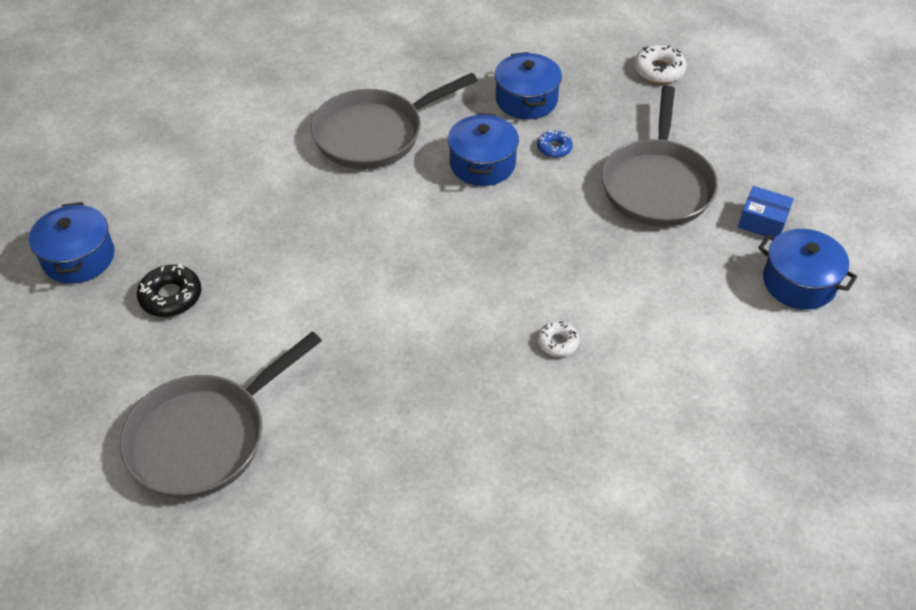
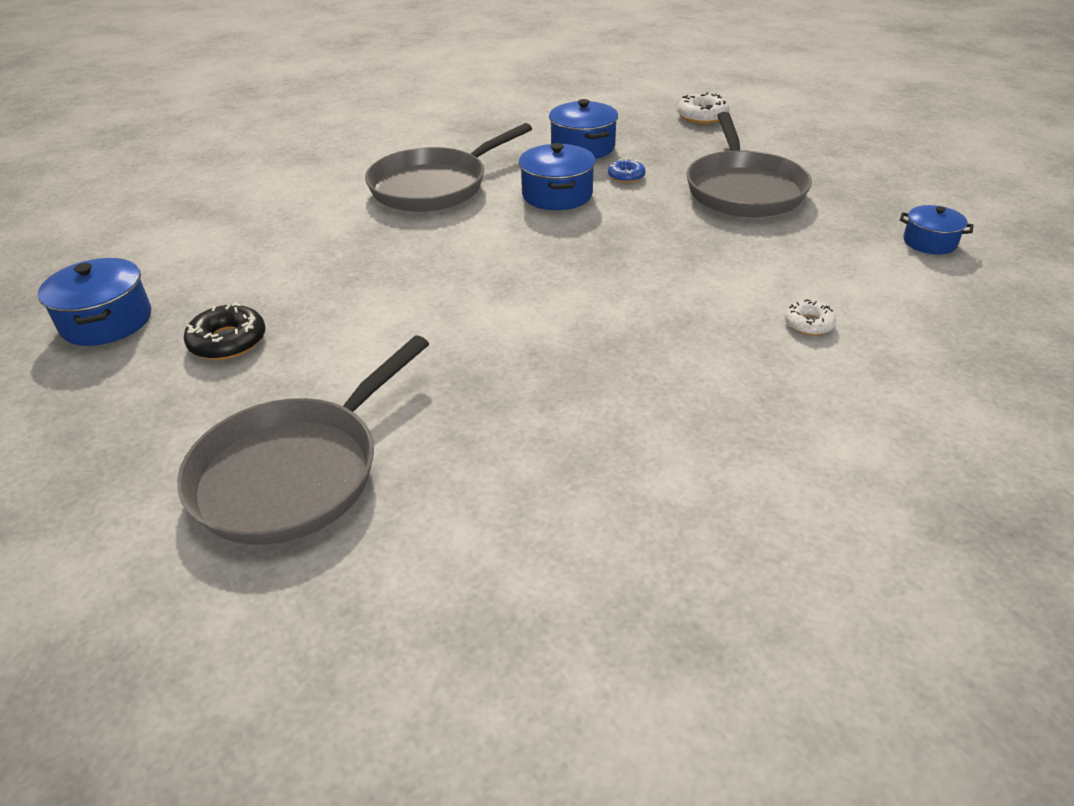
camera: 10 degrees left, 10 degrees down
white donut [538,321,579,357] -> white donut moved to [785,300,836,335]
blue box [738,186,794,237] -> none
blue pot [758,229,857,310] -> blue pot [900,205,973,255], size x0.65

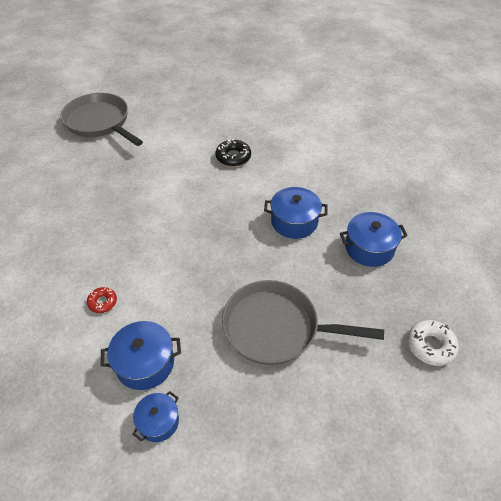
camera: 100 degrees right, 10 degrees up
blue pot [38,258,151,346] -> blue pot moved to [101,321,181,390]
black donut [184,302,266,360] -> black donut moved to [216,139,251,167]
grey pan [365,123,532,212] -> none
blue donut [608,159,646,183] -> none
white donut [785,300,836,335] -> red donut [87,287,117,313]

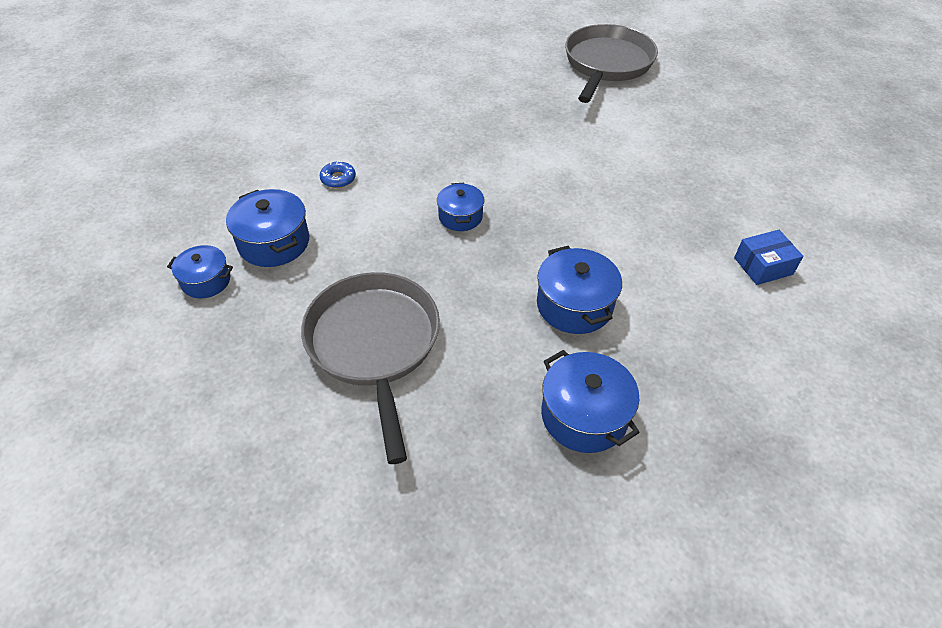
camera: 65 degrees right, 0 degrees up
red donut [87,287,117,313] -> blue donut [320,160,356,188]
black donut [216,139,251,167] -> none
white donut [408,320,459,366] -> none
none -> blue pot [437,183,485,231]
none -> blue box [734,230,803,285]

